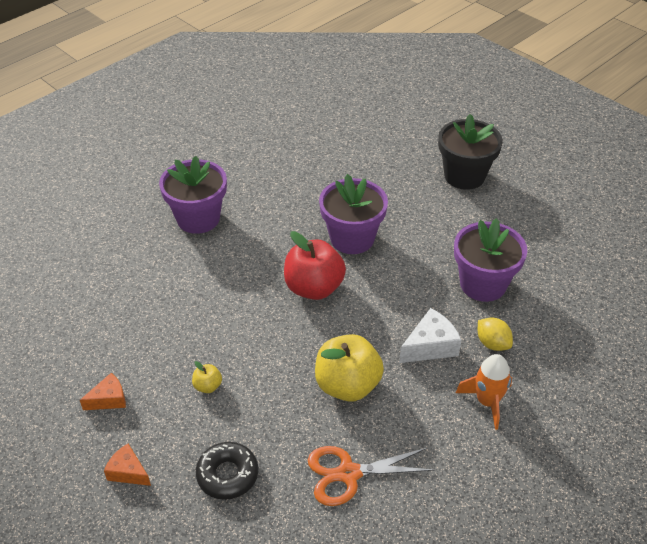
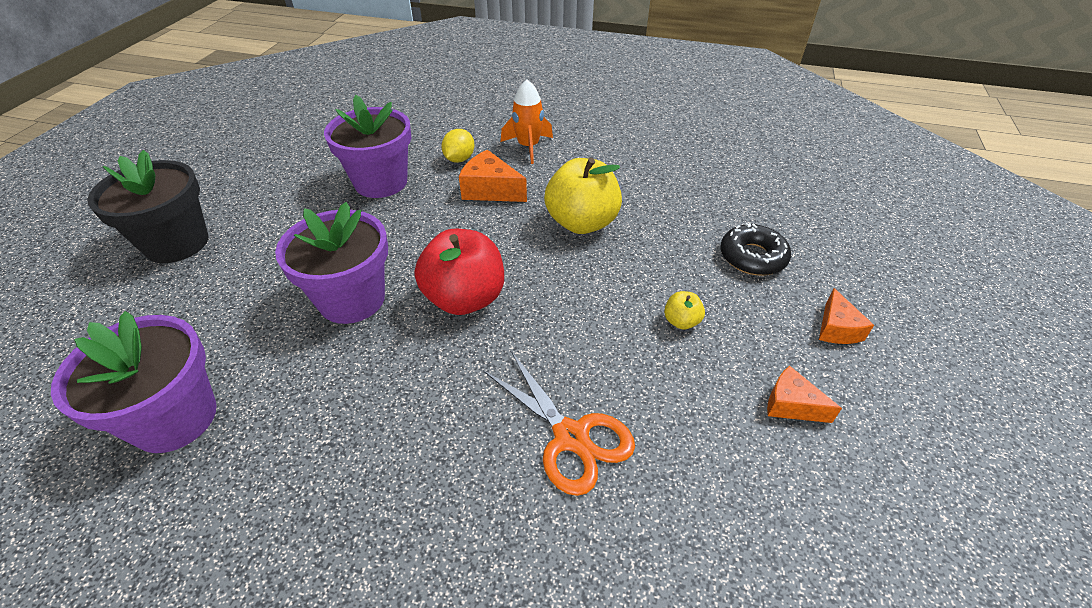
camera: 120 degrees left, 0 degrees up
purple flower pot [159,156,227,234] -> purple flower pot moved to [51,311,217,453]
orange scissors [308,446,435,506] -> orange scissors moved to [483,351,635,496]
white cheese [399,308,461,363] -> orange cheese [459,150,527,202]

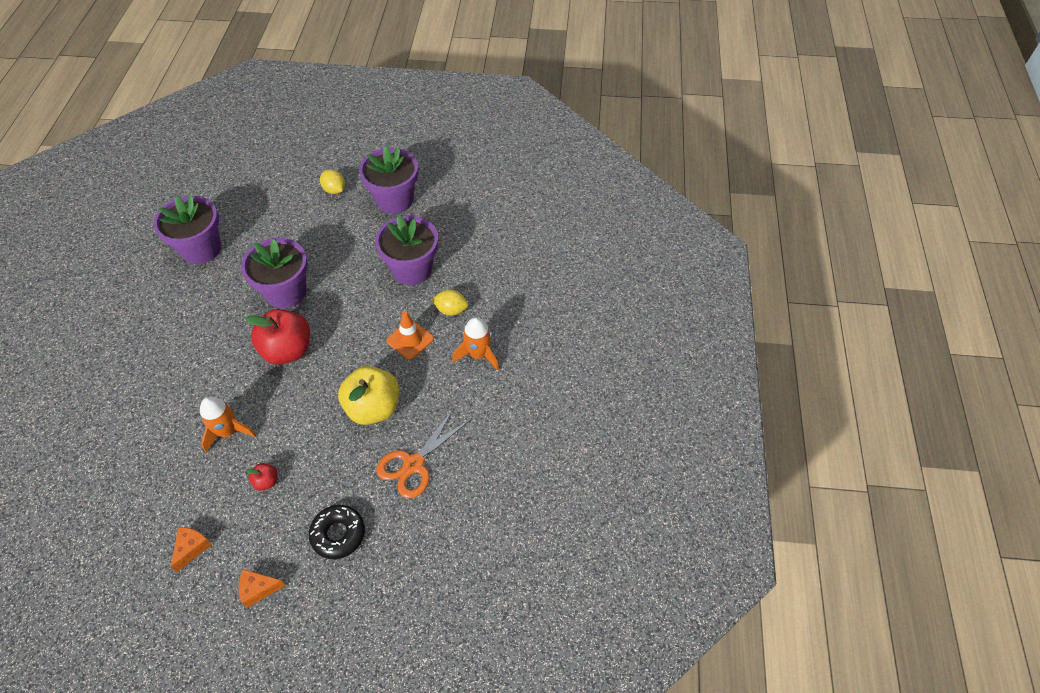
camera: 80 degrees right, 10 degrees up
black flower pot [87,150,209,263] -> yellow lemon [320,169,345,194]
orange cheese [459,150,527,202] -> orange traffic cone [386,311,434,360]
orange scissors [483,351,635,496] -> orange scissors moved to [376,408,470,498]
yellow apple [664,291,705,330] -> red apple [246,463,277,491]
none -> orange rocket [200,397,256,452]
none -> purple flower pot [359,146,418,214]

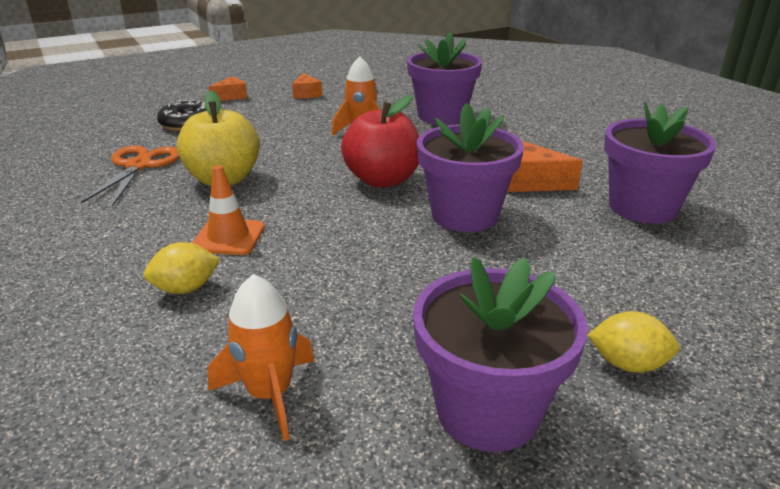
camera: 145 degrees right, 25 degrees down
red apple [246,463,277,491] -> none
purple flower pot [375,215,438,285] -> purple flower pot moved to [407,32,482,125]
orange rocket [452,317,499,371] -> orange rocket moved to [208,274,315,441]
none -> orange cheese [507,141,583,192]

